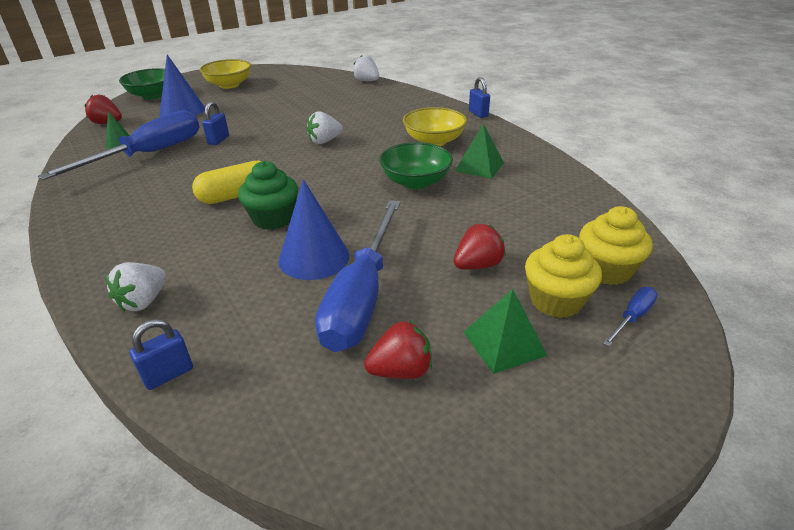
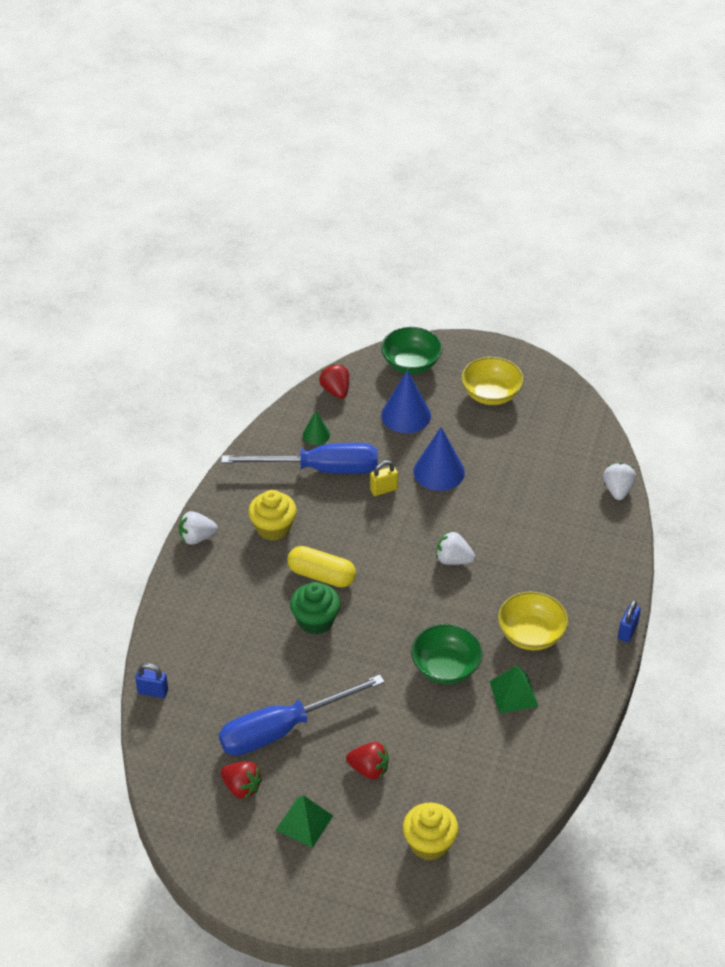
camera: 50 degrees right, 10 degrees up
white strawberry [106,262,166,312] -> white strawberry moved to [179,511,218,545]
blue padlock [202,101,229,145] -> yellow padlock [370,460,398,496]
blue cone [279,179,349,280] -> blue cone moved to [413,427,465,491]
yellow cupcake [525,234,602,318] -> yellow cupcake moved to [248,490,297,541]
blue screwdriver [603,287,658,347] -> none

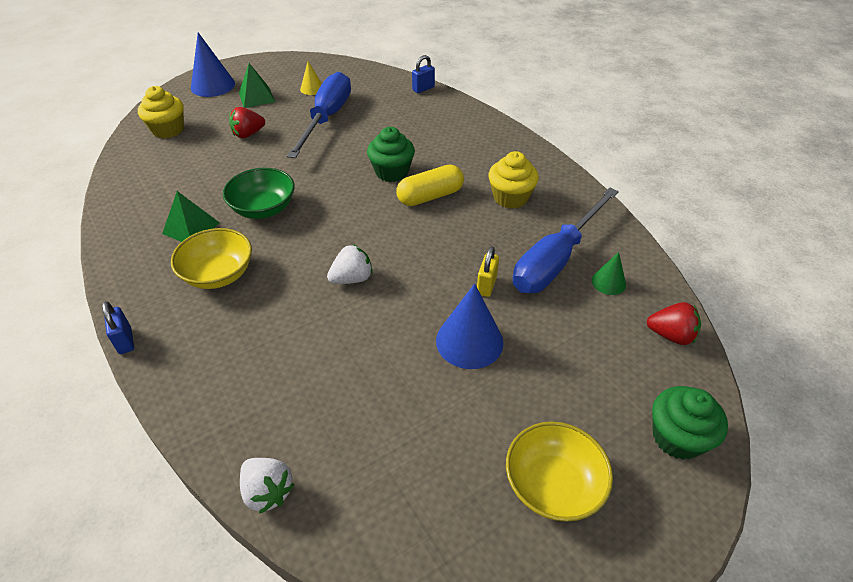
camera: 130 degrees right, 0 degrees up
white strawberry [179,511,218,545] -> none
red strawberry [220,761,263,799] -> yellow cone [300,61,322,95]
green bowl [381,327,442,374] -> green cupcake [652,386,728,460]
blue cone [381,370,431,433] -> blue cone moved to [191,32,235,97]

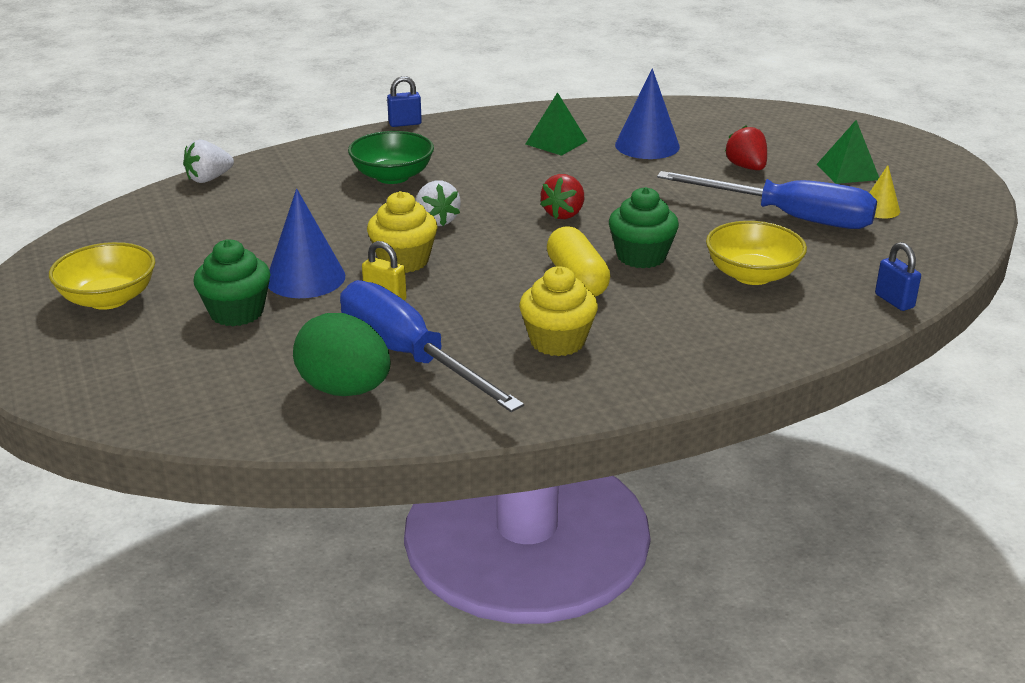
camera: 100 degrees right, 15 degrees down
yellow cupcake [138,86,184,138] -> yellow cupcake moved to [367,191,438,273]
yellow bowl [171,228,252,289] -> yellow bowl moved to [706,221,807,285]
blue cone [191,32,235,97] -> blue cone moved to [615,68,680,159]
green bowl [223,168,295,219] -> green bowl moved to [348,131,434,184]
green cone [592,252,626,295] -> green egg [293,313,391,396]
red strawberry [647,302,701,345] -> red strawberry moved to [540,174,584,219]
green cupcake [652,386,728,460] -> green cupcake moved to [193,239,271,326]

